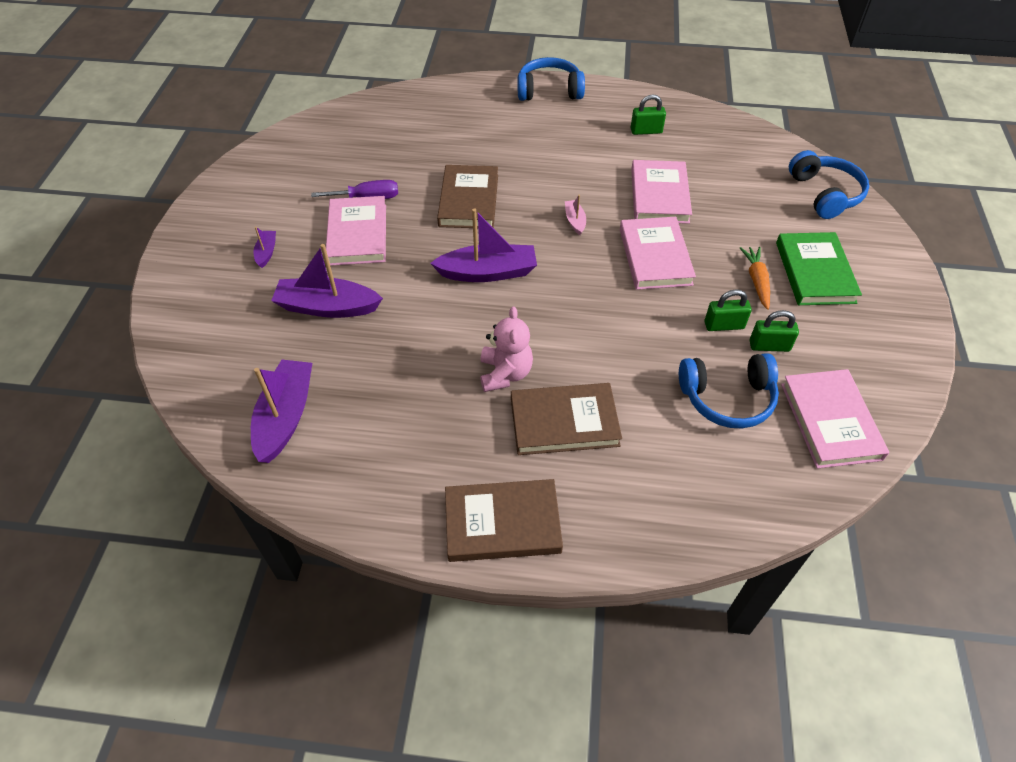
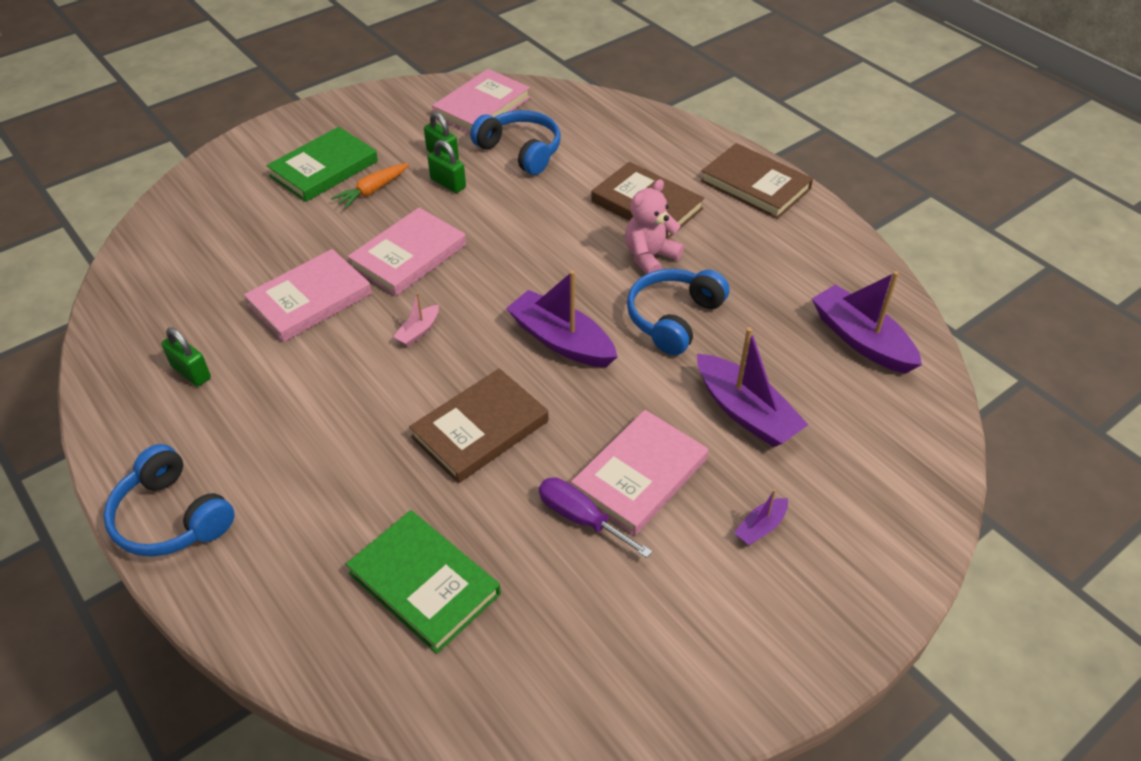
camera: 135 degrees left, 5 degrees down
purple boat [251,360,312,463] -> purple boat turned 90 degrees clockwise [812,271,922,374]
blue headphones [789,150,869,219] -> blue headphones moved to [627,269,729,355]
none -> green book [346,510,501,654]

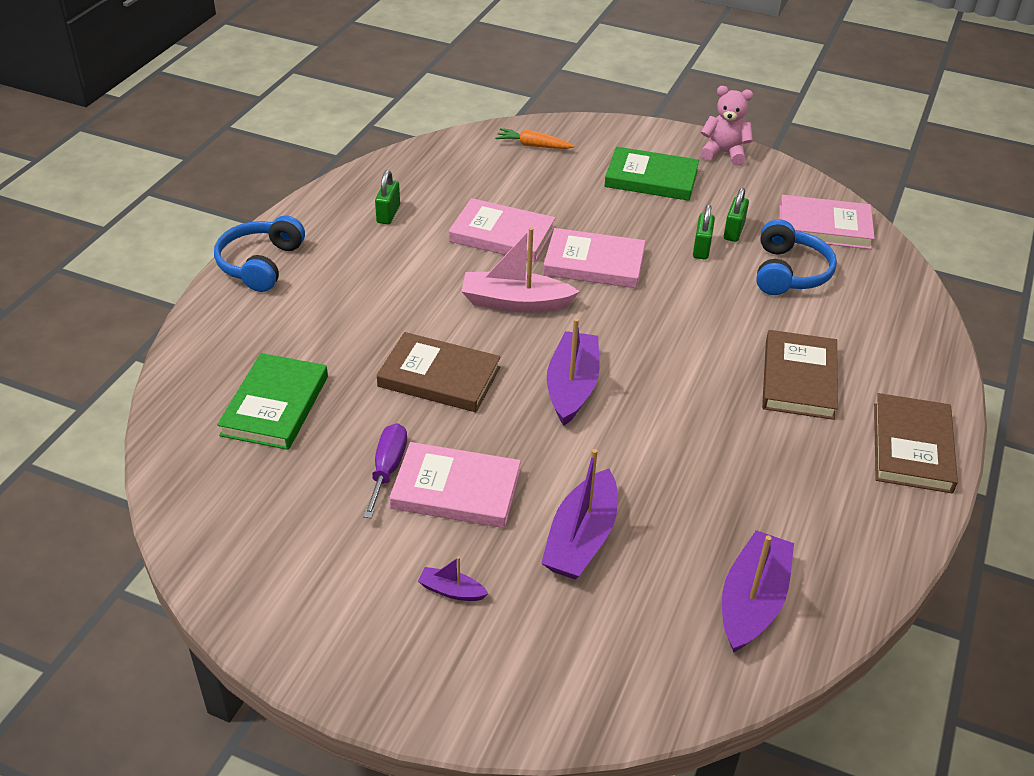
camera: 60 degrees right, 5 degrees down
orange carrot [331,163,409,209] -> orange carrot moved to [495,128,574,149]
pink boat [393,292,439,346] -> pink boat [461,227,580,313], size x2.08
pink teddy bear [625,179,684,274] -> pink teddy bear moved to [700,86,753,166]
blue headphones [627,269,729,355] -> none

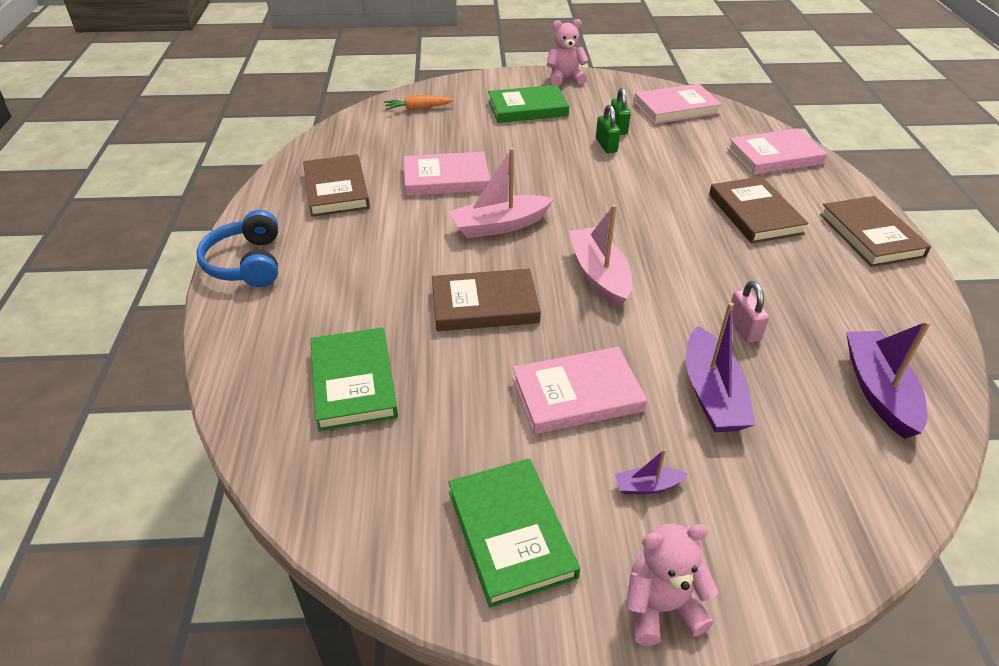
camera: 25 degrees left, 0 degrees up
purple screwdriver [363,423,407,518] -> none
green padlock [375,170,400,224] -> brown book [303,154,370,217]
pink book [543,228,645,288] -> pink book moved to [727,128,827,175]
purple boat [547,318,600,426] -> pink boat [569,204,632,308]
blue headphones [756,219,837,295] -> none
none -> green book [448,459,580,608]
none -> pink teddy bear [626,523,719,646]
none -> pink padlock [731,281,769,343]

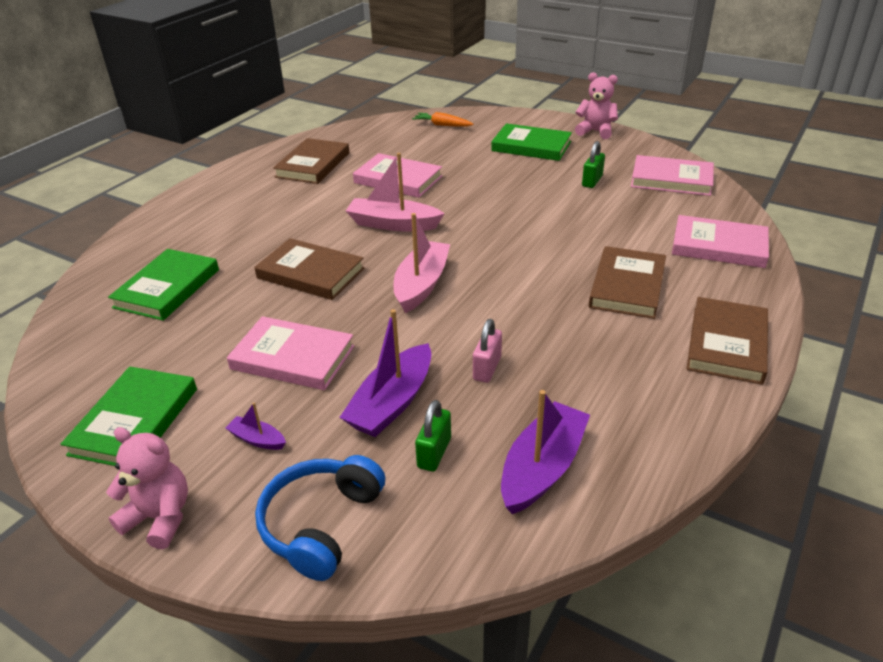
camera: 35 degrees right, 5 degrees down
blue headphones [196,210,278,287] -> blue headphones moved to [255,455,385,581]
green padlock [596,105,620,153] -> green padlock moved to [415,400,451,472]

